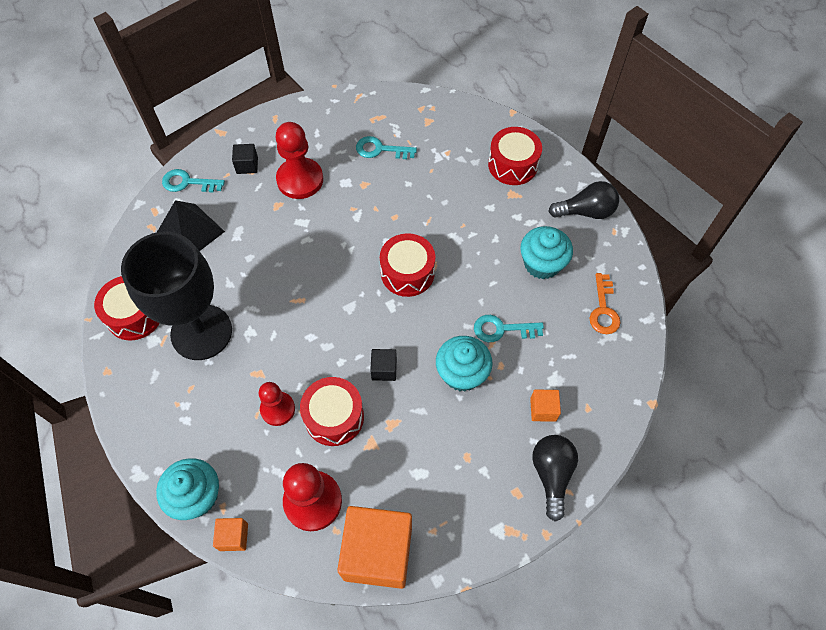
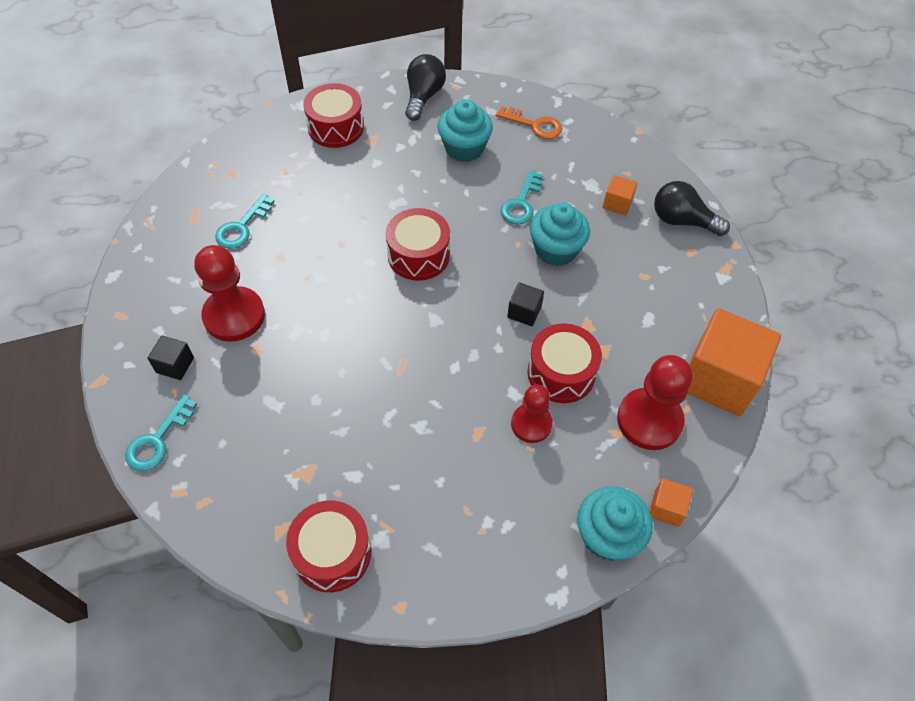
camera: 70 degrees left, 5 degrees down
black goblet [121,232,232,360] -> none
black pyramid [157,200,225,251] -> none

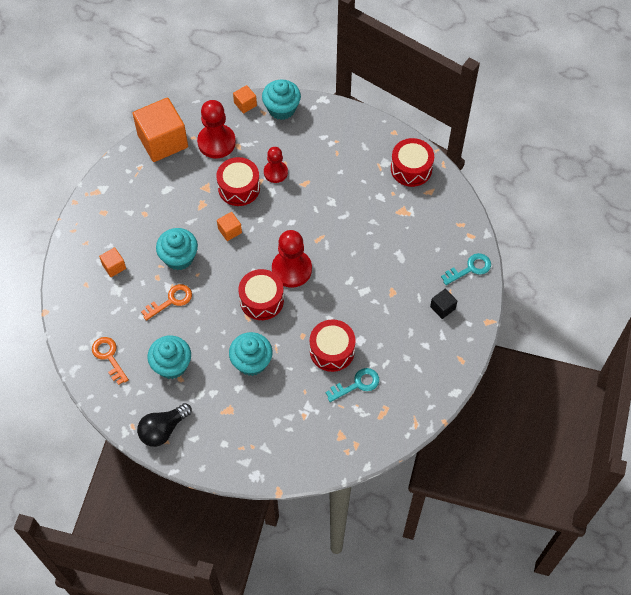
camera: 145 degrees left, 5 degrees up
red pawn [194,245,265,342] -> red pawn moved to [272,230,312,288]
red drum [303,83,364,148] -> red drum moved to [310,319,356,372]
turquoise key [501,170,543,224] -> orange key [141,284,192,321]
black cube [507,283,544,326] -> orange cube [217,212,242,241]
black light bulb [654,181,730,236] -> none
none -> turquoise cupcake [229,332,273,376]

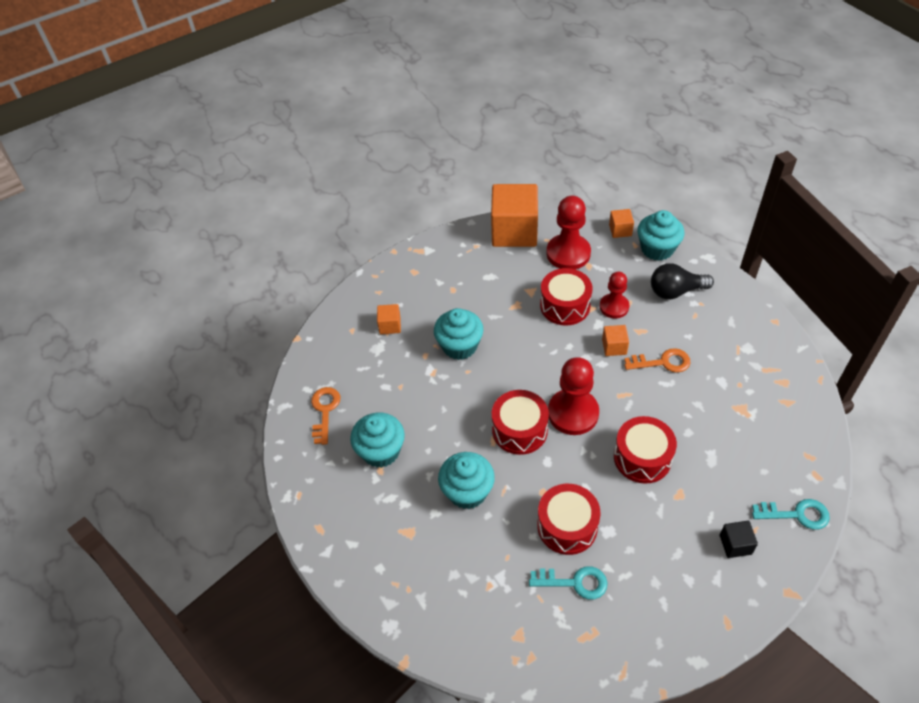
camera: 35 degrees right, 10 degrees down
black light bulb [137,403,192,447] -> black light bulb moved to [651,263,714,299]
orange key [141,284,192,321] -> orange key moved to [624,348,691,373]
orange cube [217,212,242,241] -> orange cube moved to [602,325,629,356]
red drum [391,138,434,187] -> red drum moved to [614,416,677,484]

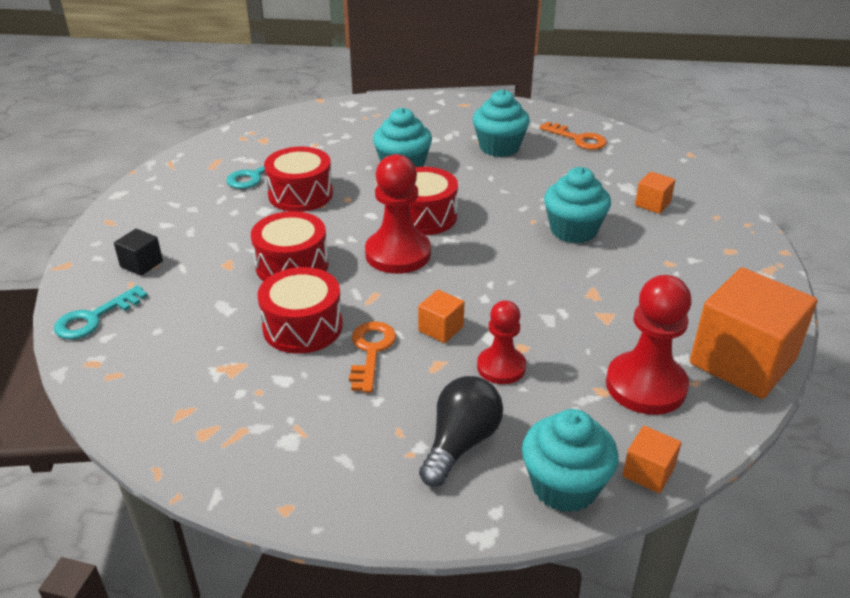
camera: 125 degrees right, 15 degrees down
red drum [540,268,592,325] -> red drum moved to [257,267,343,354]
orange key [624,348,691,373] -> orange key turned 150 degrees clockwise [349,321,396,393]

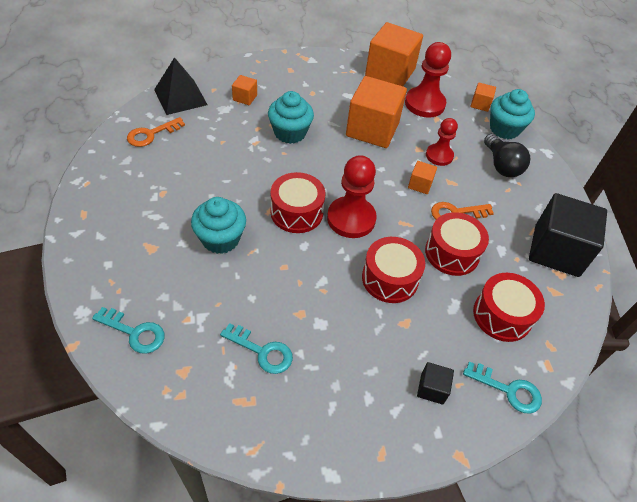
camera: 110 degrees left, 15 degrees up
red drum [264,146,333,212] -> red drum moved to [473,273,545,342]
black light bulb [419,376,503,487] -> black light bulb turned 120 degrees counterclockwise [484,134,530,177]
turquoise cupcake [473,89,530,157] -> none
orange key [539,122,607,150] -> orange key turned 150 degrees counterclockwise [127,117,185,147]
none -> turquoise key [92,307,165,354]
none -> black pyramid [154,57,208,115]
none -> orange cube [346,76,407,148]
none -> black cube [529,193,607,277]

